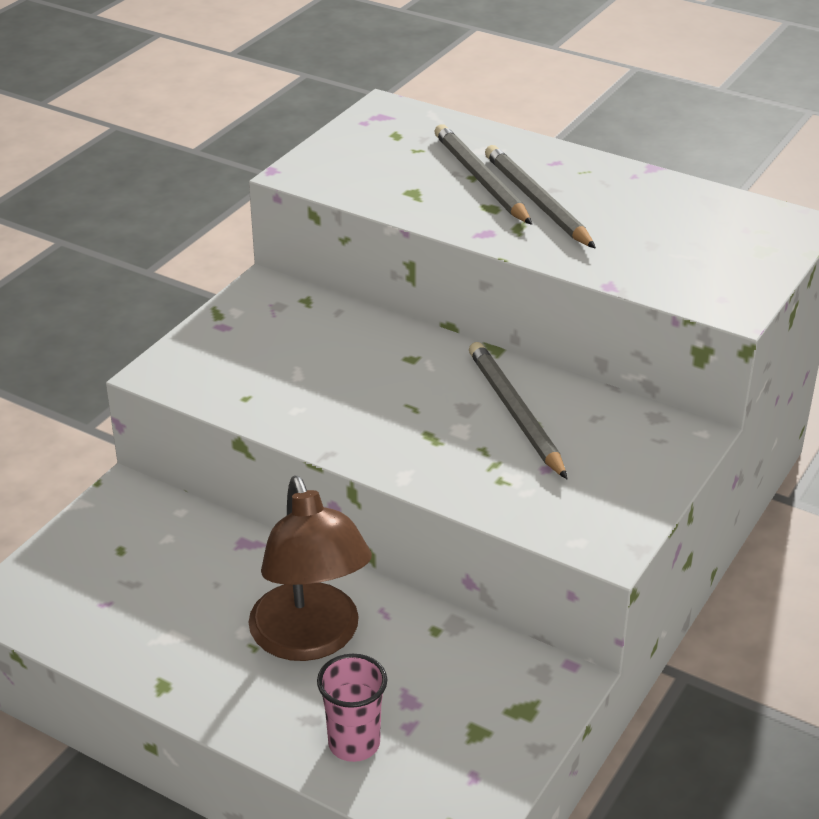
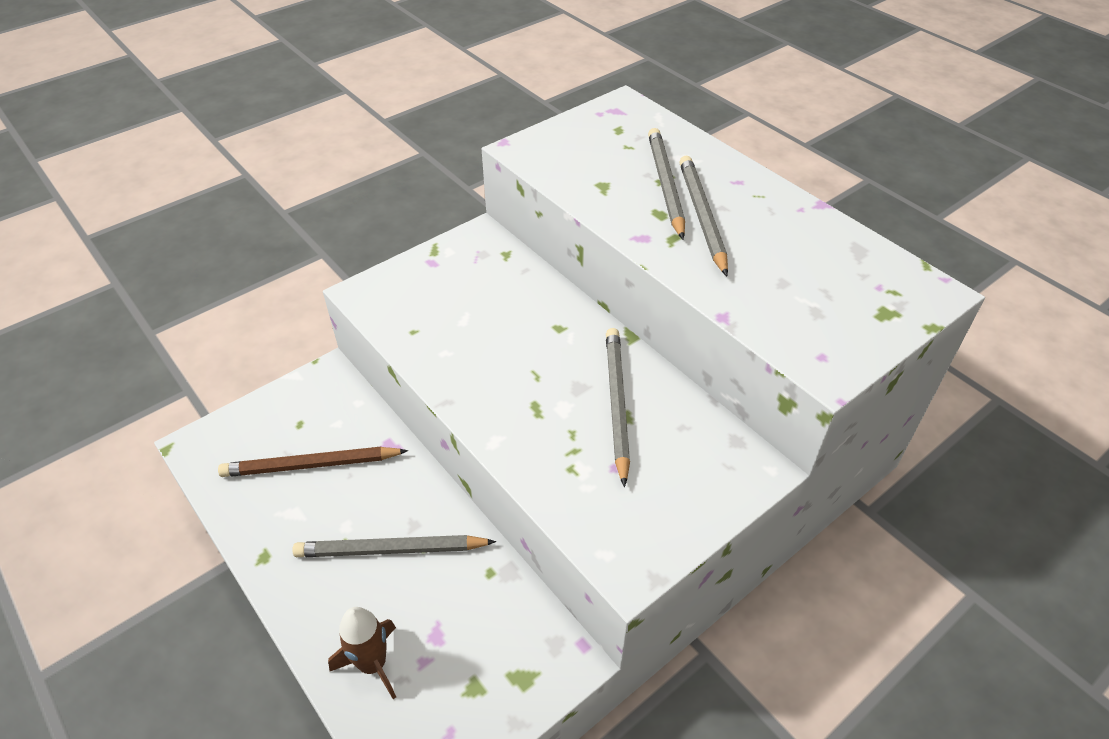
camera: 20 degrees right, 10 degrees up
brown lamp [248,475,372,661] -> grey pencil [292,535,496,557]
pink cup [317,654,387,762] -> brown rocket [328,607,396,699]
none -> brown pencil [218,447,408,477]

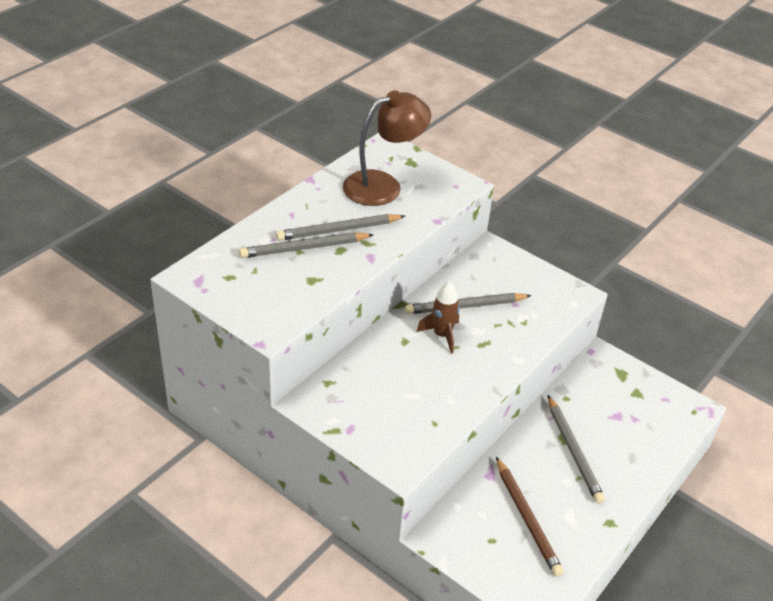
camera: 105 degrees left, 5 degrees down
brown rocket [328,607,396,699] -> brown rocket moved to [416,282,460,354]
none -> brown lamp [343,90,431,206]

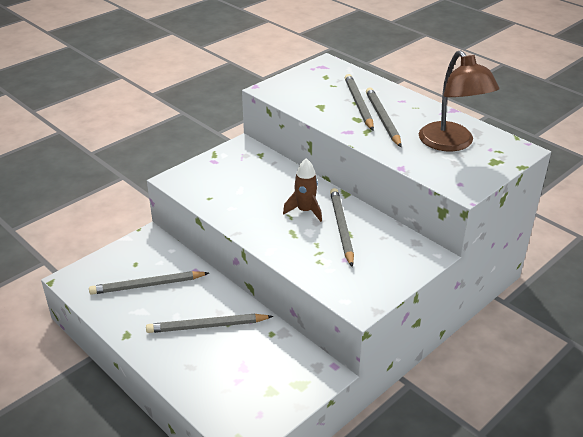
camera: 100 degrees right, 5 degrees down
brown pencil [496,457,564,577] -> grey pencil [89,271,209,295]

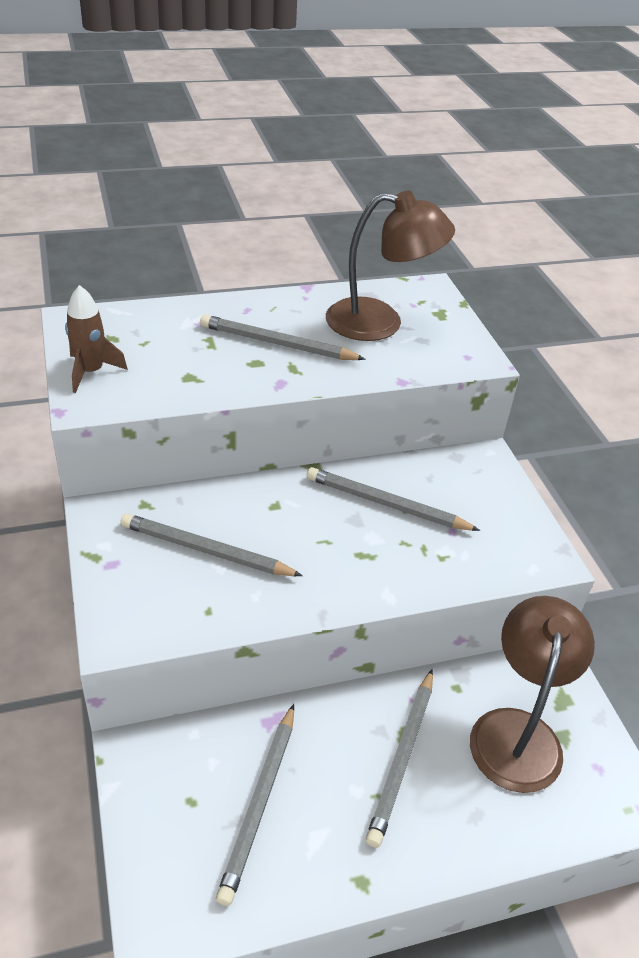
camera: 65 degrees left, 5 degrees up
brown rocket [283,158,322,222] -> brown rocket moved to [65,285,128,393]
grey pencil [345,74,374,130] -> grey pencil moved to [120,513,303,576]
none -> brown lamp [470,596,595,793]

